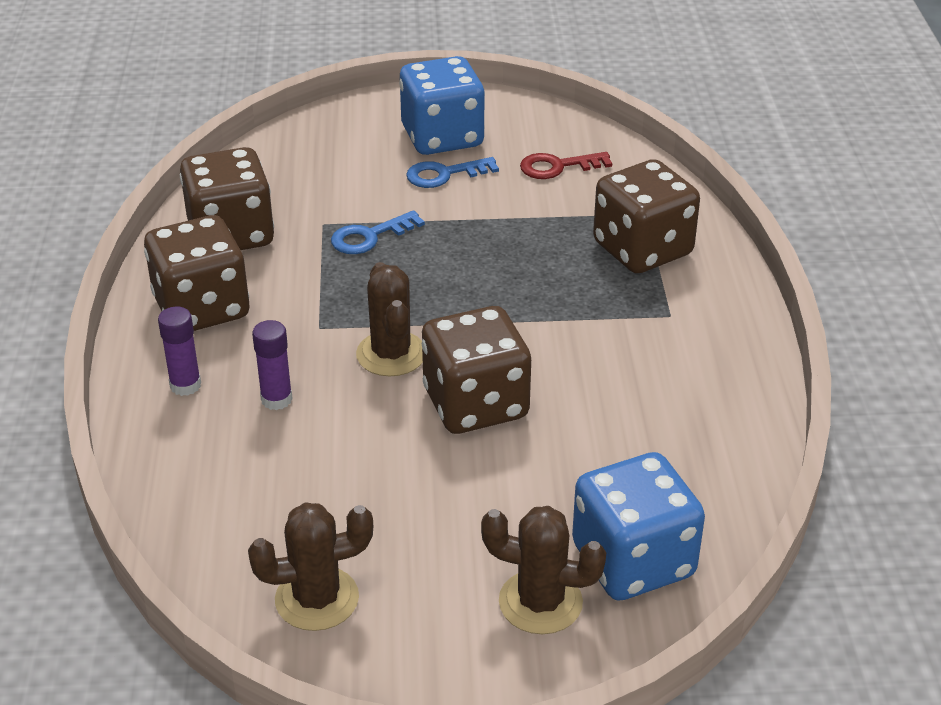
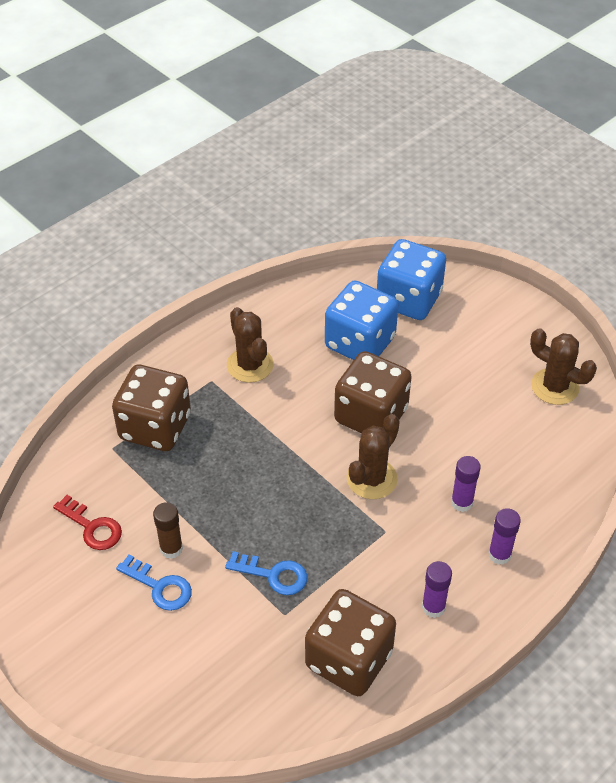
camera: 130 degrees left, 10 degrees up
brown dice [144,215,249,331] -> purple glue stick [422,561,452,618]
blue dice [399,56,485,155] -> blue dice moved to [325,281,398,360]
brown cactus [481,506,606,634] -> brown cactus moved to [227,307,274,383]
none -> brown glue stick [153,502,183,559]

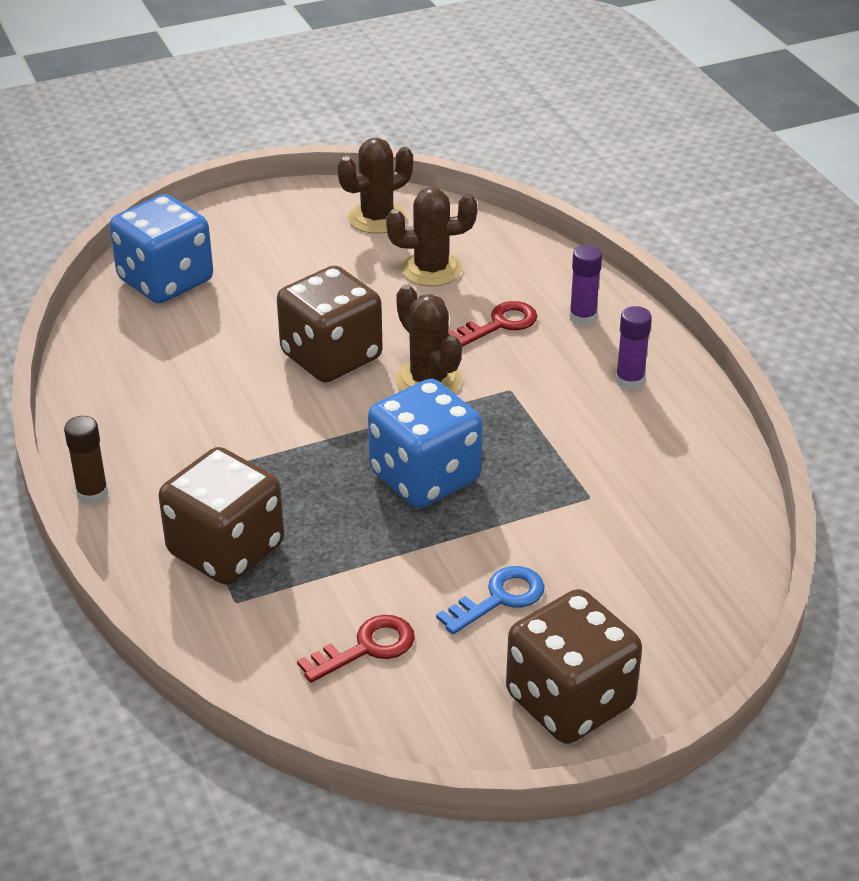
camera: 70 degrees left, 10 degrees down
brown glue stick [153,502,183,559] -> brown glue stick moved to [64,416,108,505]
blue key [225,551,308,595] -> none
brown cactus [227,307,274,383] -> brown cactus moved to [386,187,477,286]
brown dice [305,589,396,696] -> brown dice moved to [506,589,642,744]
blue dice [325,281,398,360] -> blue dice moved to [368,379,482,508]
purple glue stick [451,456,481,512] -> red key [448,301,537,347]

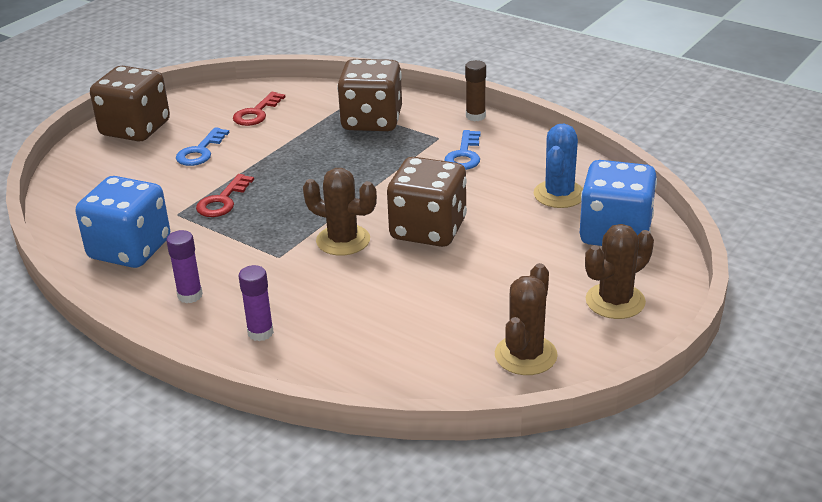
camera: 150 degrees right, 5 degrees down
blue dice [368,379,482,508] -> blue dice moved to [75,176,170,268]
brown cactus [386,187,477,286] -> brown cactus moved to [585,224,654,319]
red key [448,301,537,347] -> red key moved to [196,174,254,217]
none -> blue key [444,130,481,170]
none -> blue cactus [534,124,583,208]

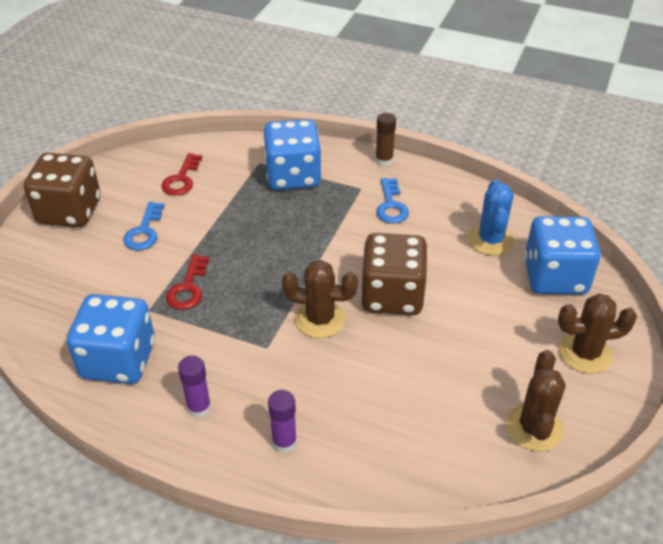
camera: 15 degrees left, 10 degrees up
brown dice [337,59,402,131] -> blue dice [263,119,322,190]
brown cactus [585,224,654,319] -> brown cactus turned 45 degrees clockwise [558,294,637,374]

